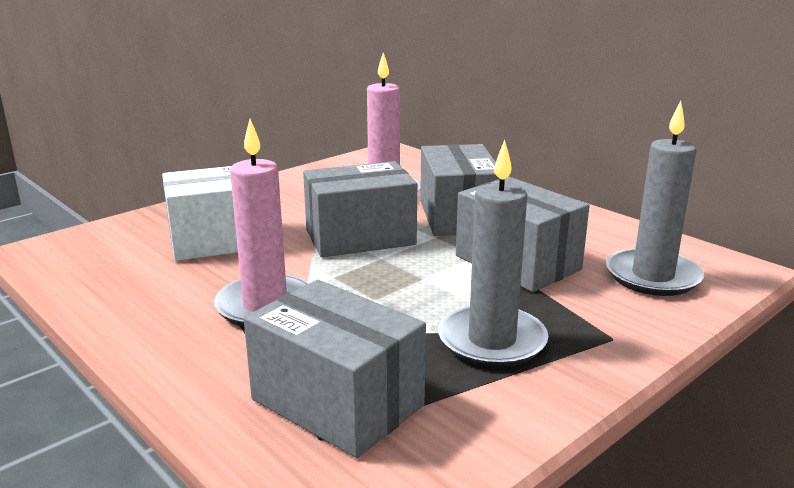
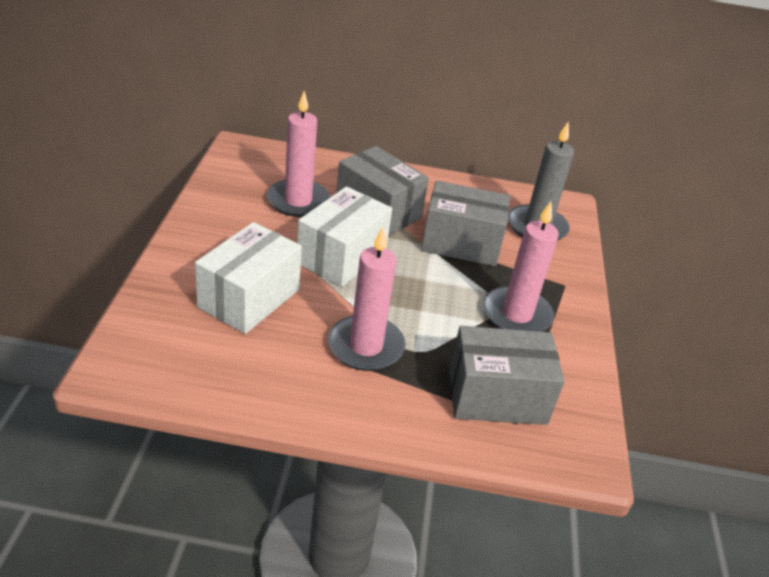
camera: 45 degrees left, 15 degrees up
grey box [303,161,417,257] -> white box [297,186,392,287]
grey candle [438,140,549,368] -> pink candle [483,202,559,332]

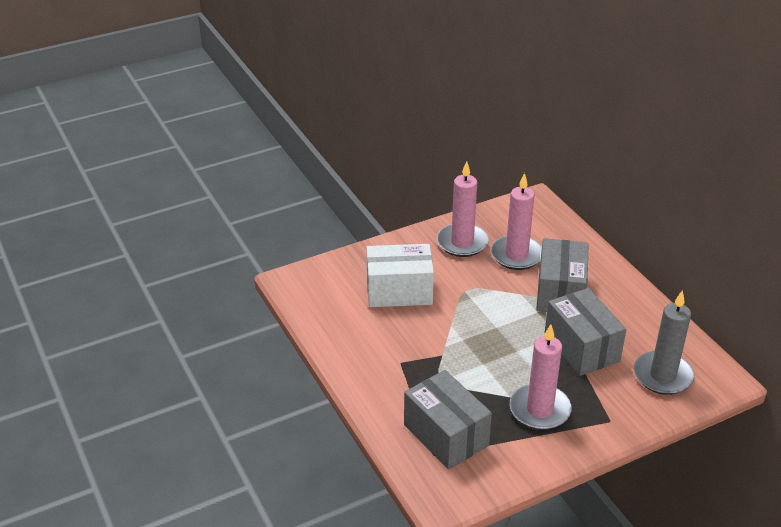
camera: 60 degrees right, 0 degrees up
white box [297,186,392,287] -> none
pink candle [328,227,406,371] -> pink candle moved to [437,161,489,257]

